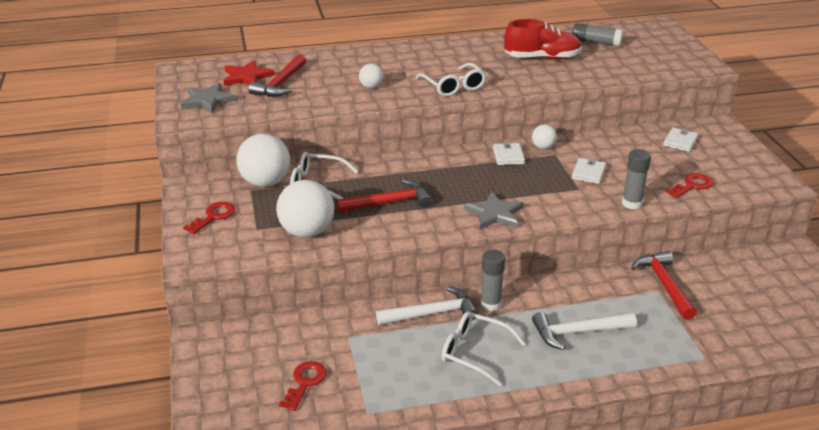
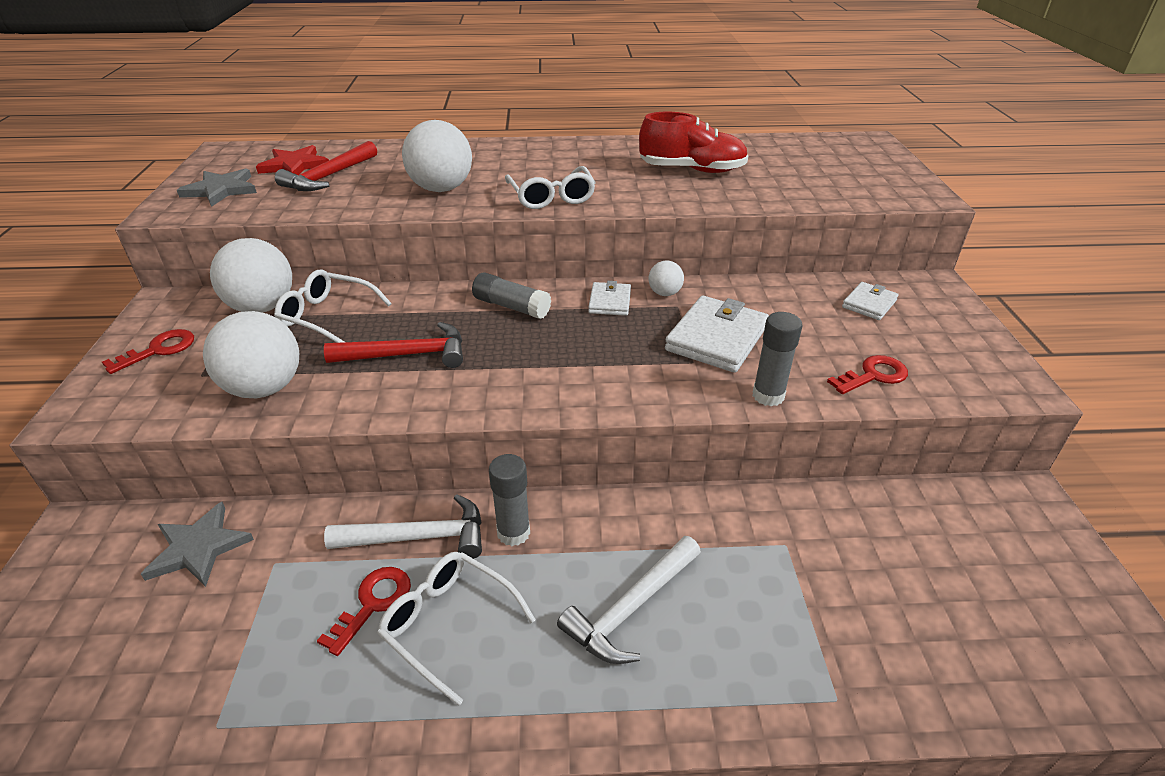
camera: 10 degrees right, 5 degrees up
red key [279,361,327,411] -> red key moved to [317,567,411,656]
white ball [359,64,383,88] -> white ball [402,120,472,192], size x2.01
grey star [464,192,524,229] -> grey star moved to [141,502,254,587]
white hammer [532,312,637,350] -> white hammer turned 45 degrees counterclockwise [557,536,701,664]
grey glue stick [572,23,623,46] -> grey glue stick moved to [472,272,551,319]
white wallet [572,158,606,184] -> white wallet [665,296,769,373], size x1.79
red hammer [631,251,697,320] -> none

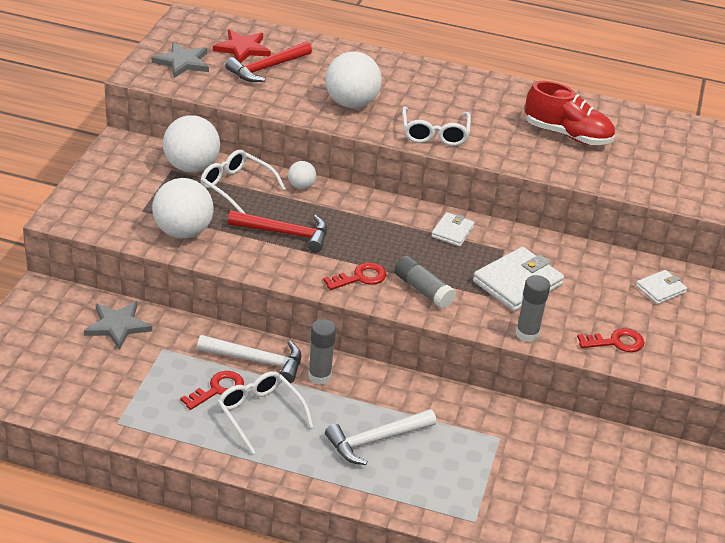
camera: 15 degrees right, 0 degrees up
red key [102,329,194,374] -> red key moved to [323,262,386,290]
grey glue stick [472,272,551,319] -> grey glue stick moved to [394,255,456,309]
white ball [648,260,684,296] -> white ball moved to [288,161,316,189]

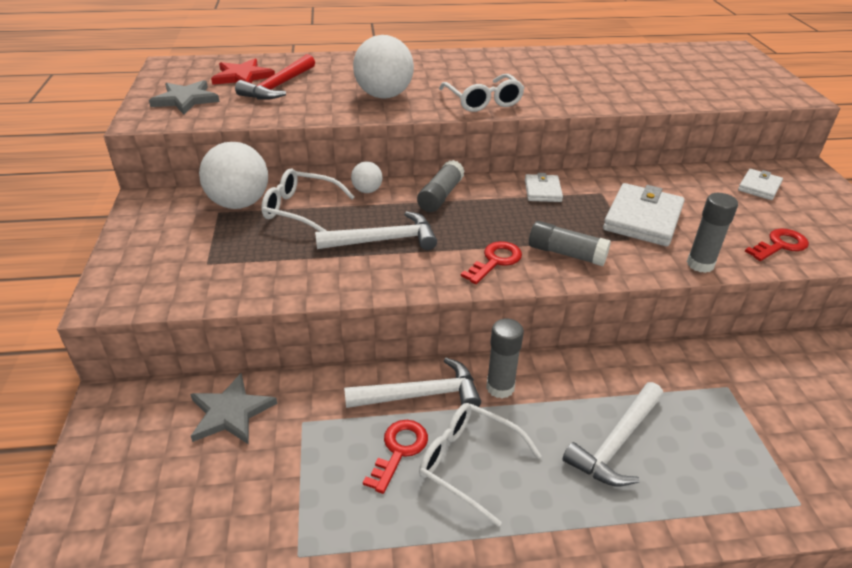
camera: 20 degrees left, 0 degrees up
white ball [152,178,214,239] -> none
red hammer [228,210,327,253] -> white hammer [315,211,437,250]
red shoe [525,81,615,145] -> none
none -> grey glue stick [417,160,465,212]

